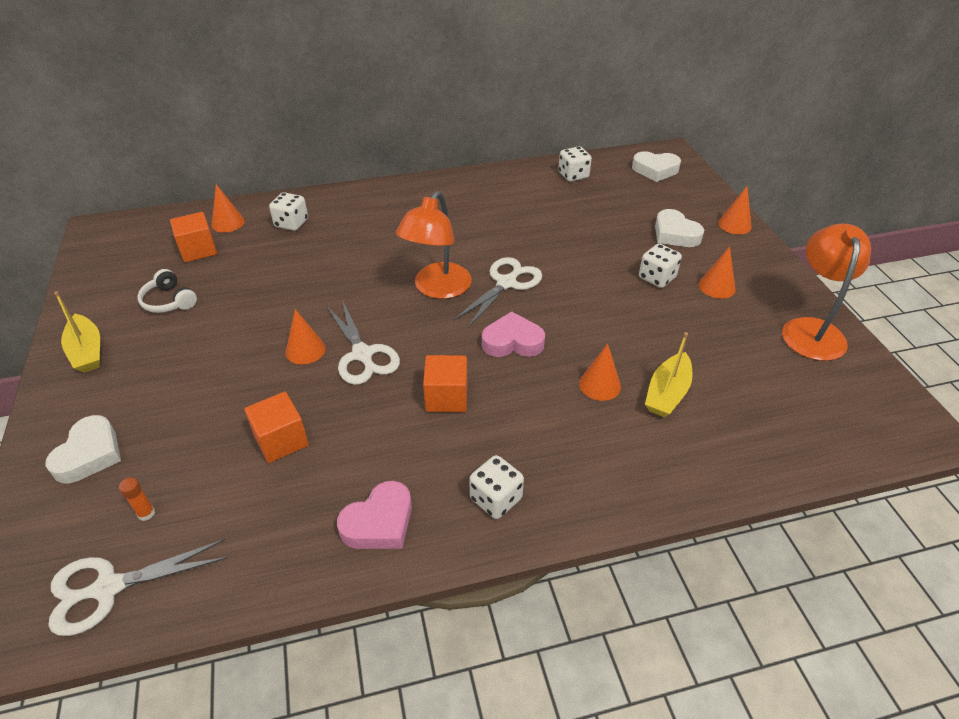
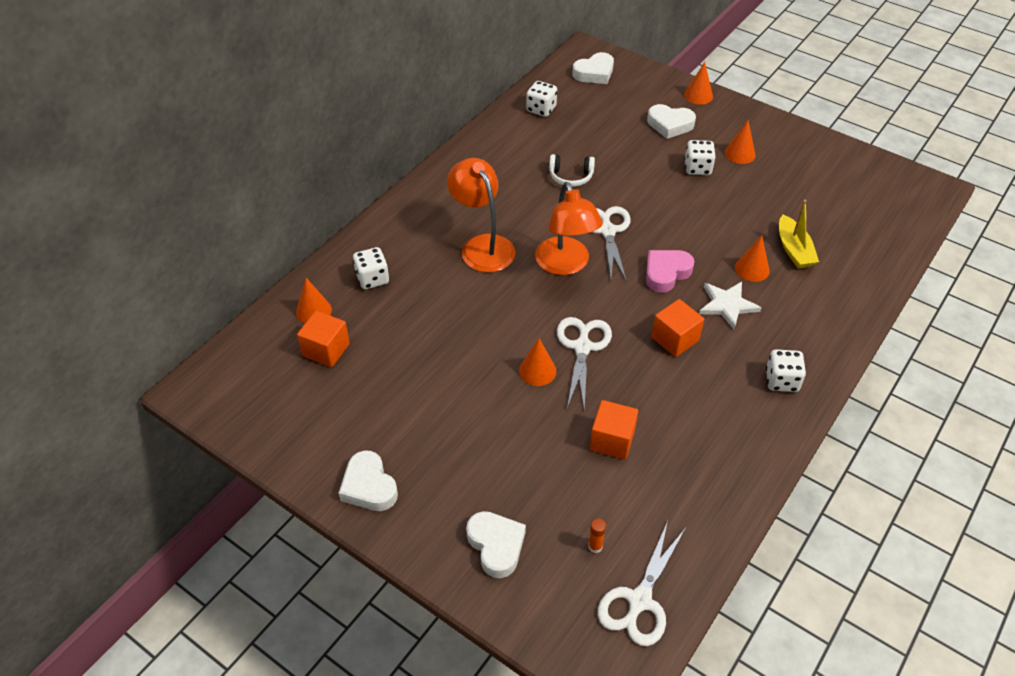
camera: 40 degrees left, 5 degrees up
yellow boat [54,291,100,373] -> white heart [339,451,398,511]
white headphones [137,269,197,313] -> white headphones moved to [549,154,595,187]
white scissors [327,300,400,385] -> white scissors turned 105 degrees counterclockwise [556,317,612,410]
pink heart [337,481,412,549] -> none
orange lamp [782,224,871,361] -> orange lamp moved to [447,158,515,273]
none -> white star [699,282,761,329]

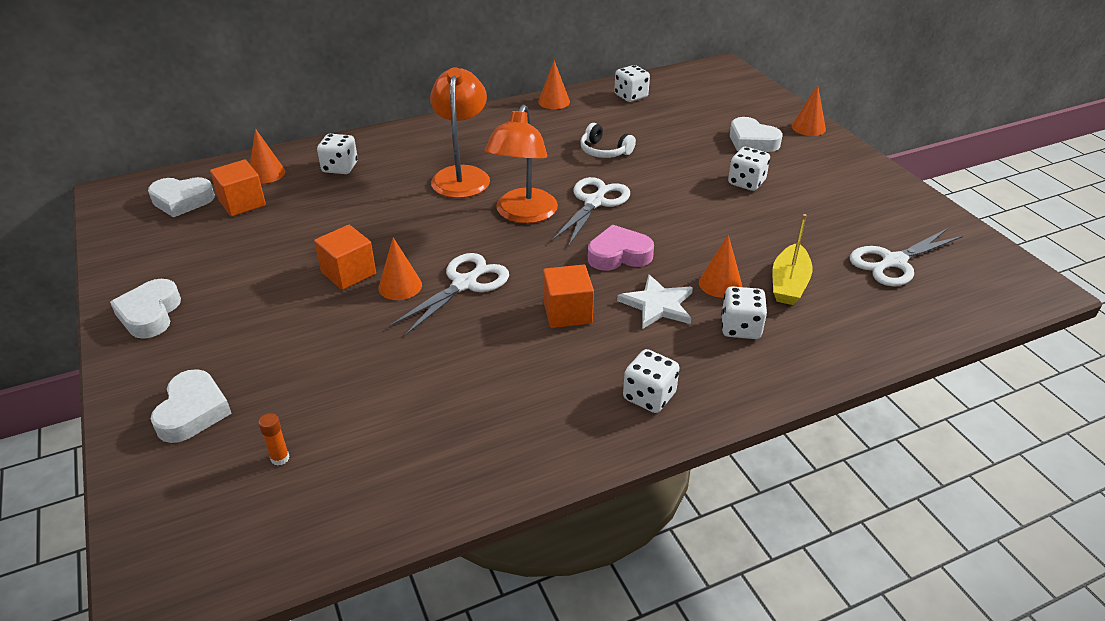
camera: 30 degrees right, 10 degrees down
white heart [572,52,614,84] -> white heart moved to [148,177,215,218]
orange cube [590,400,638,460] -> orange cube moved to [314,225,376,290]
white scissors [597,521,685,646] -> white scissors moved to [850,228,963,286]
orange cone [725,120,755,164] -> orange cone moved to [538,60,570,109]
none -> white dice [721,286,767,339]

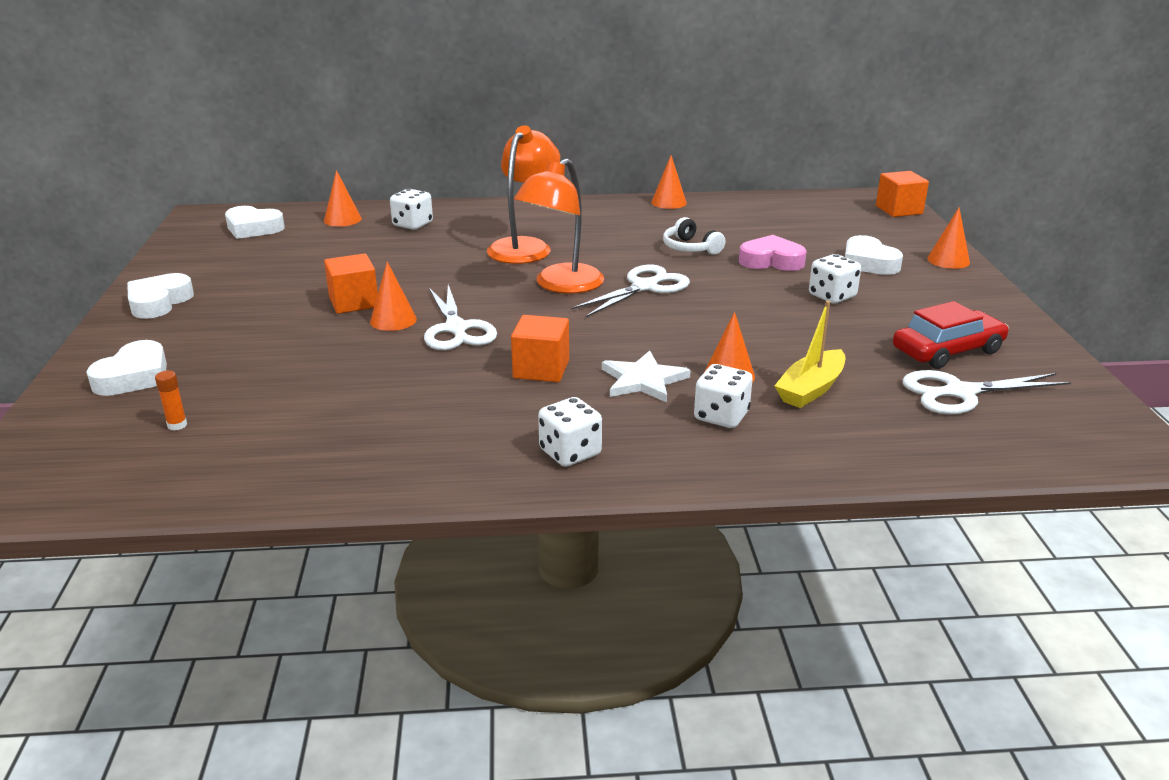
camera: 20 degrees right, 10 degrees down
orange cube [210,160,266,216] -> orange cube moved to [876,171,929,217]
white scissors [389,253,509,336] -> white scissors turned 105 degrees clockwise [424,285,497,350]
pink heart [588,225,654,270] -> pink heart moved to [739,235,807,271]
white dice [614,65,650,102] -> none
none -> red car [893,301,1009,369]

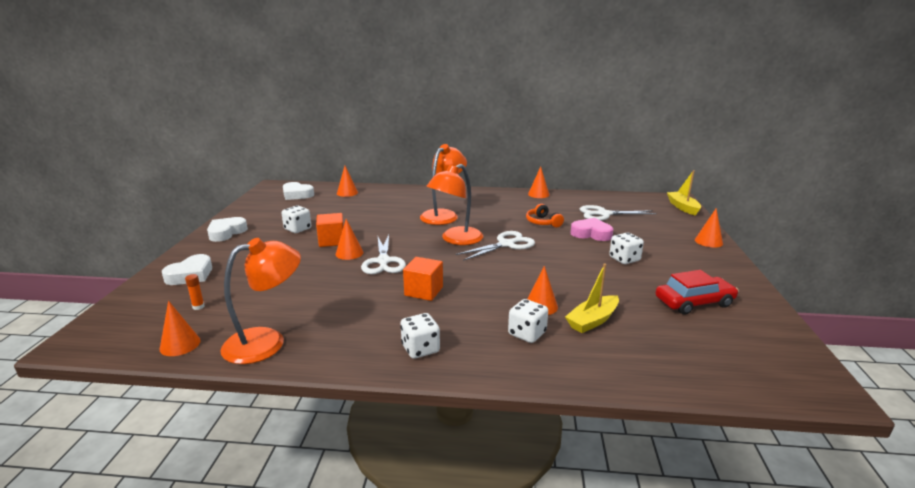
camera: 10 degrees right, 5 degrees down
white dice [390,189,433,230] -> white dice moved to [282,206,311,233]
white star [602,351,691,402] -> none
white headphones [663,217,725,255] -> orange headphones [526,204,564,227]
white heart [845,235,903,275] -> none
orange cube [876,171,929,217] -> yellow boat [667,171,701,216]
white scissors [902,370,1071,415] -> white scissors moved to [580,205,657,220]
none -> orange cone [159,301,201,356]
none -> orange lamp [220,238,301,364]

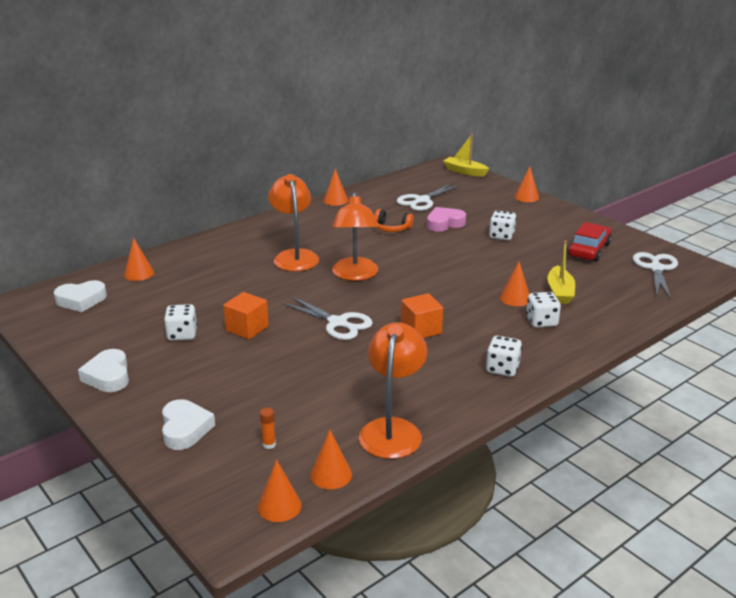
camera: 45 degrees left, 5 degrees up
orange cone [336,219,363,260] -> orange cone moved to [258,460,302,522]
white scissors [456,231,535,261] -> white scissors moved to [633,252,678,299]

